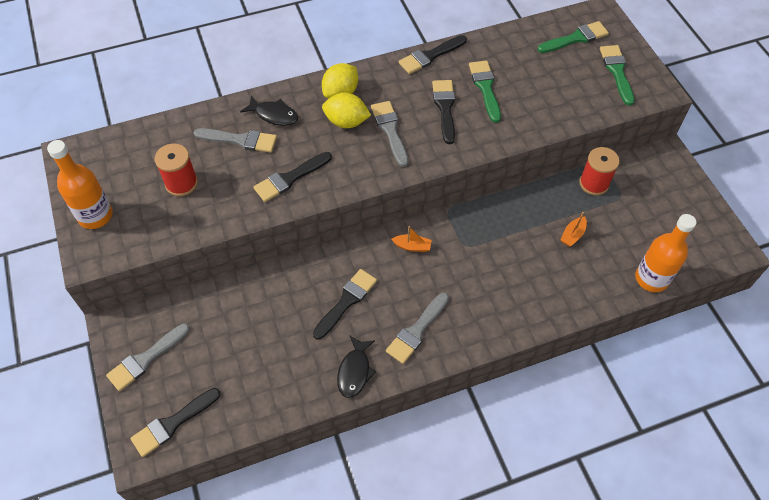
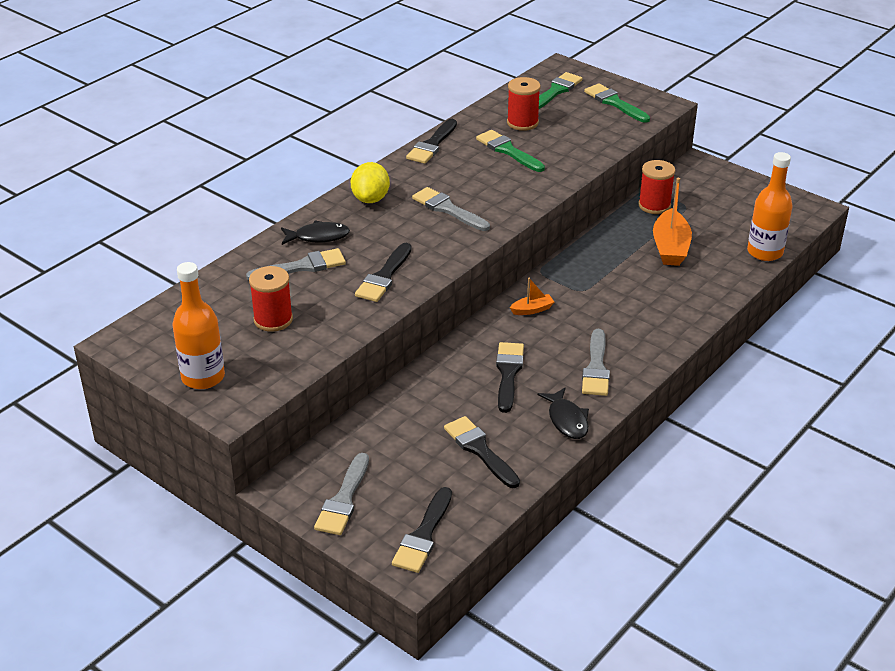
camera: 30 degrees left, 20 degrees down
yellow lemon [322,93,371,128] -> none
black brush [432,80,455,144] -> black brush moved to [444,416,520,488]
orange boat [560,212,587,247] -> orange boat [653,178,692,266], size x1.95
none -> red spool [507,77,540,131]

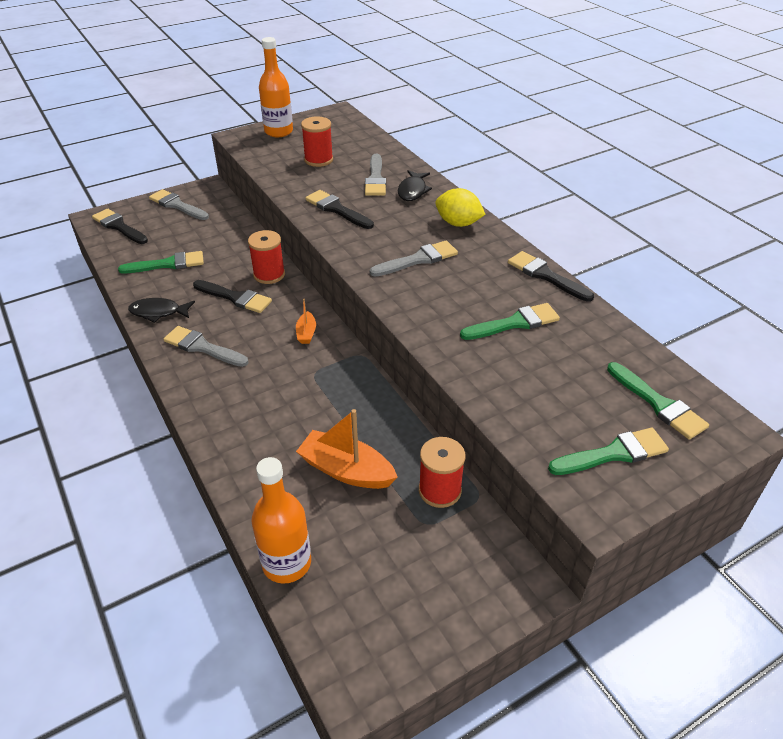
camera: 110 degrees right, 5 degrees up
black brush [444,416,520,488] -> green brush [118,251,204,273]
red spool [507,77,540,131] -> red spool moved to [248,230,285,284]

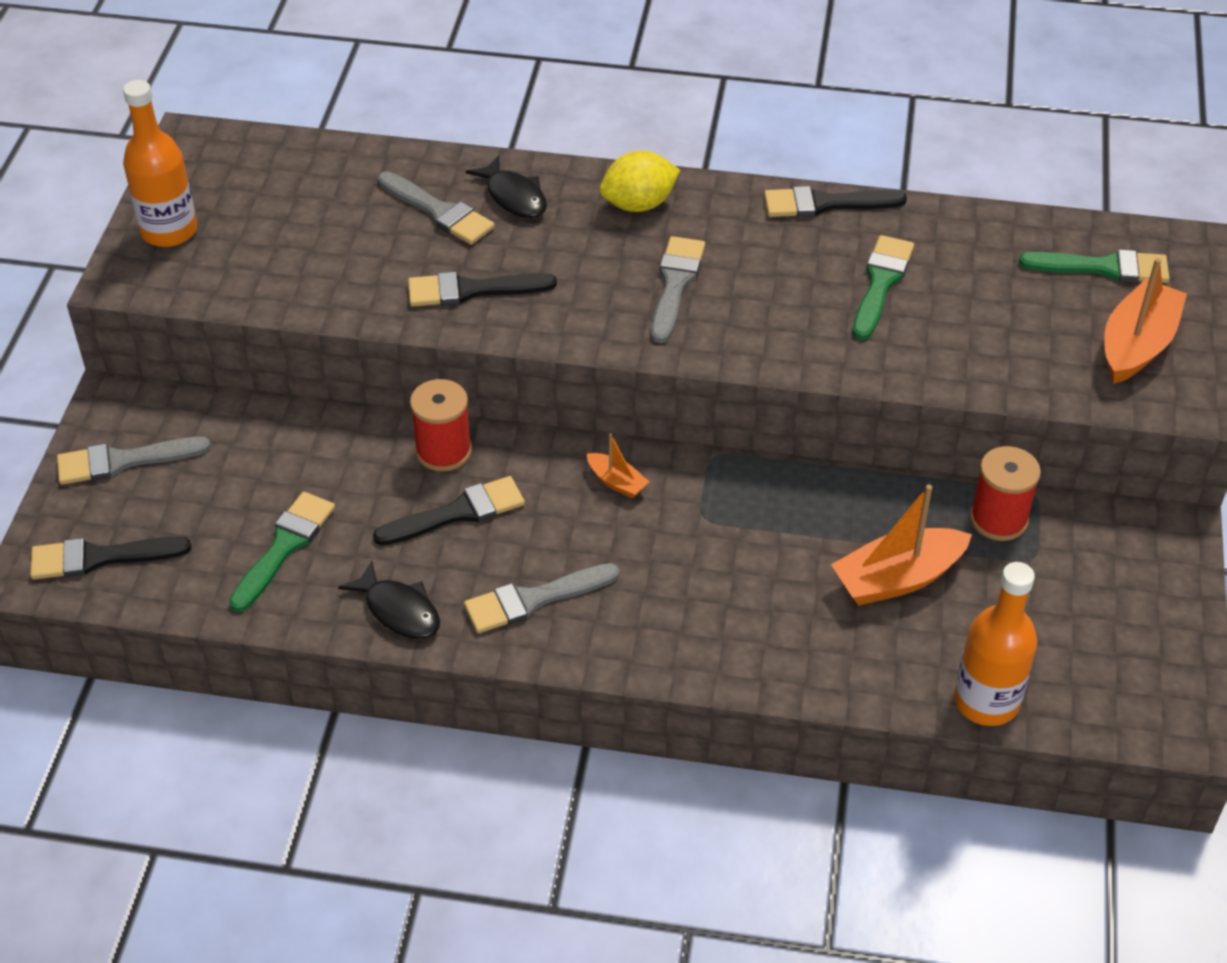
camera: 50 degrees left, 5 degrees up
black fish [128,298,195,323] -> black fish turned 90 degrees counterclockwise [338,561,440,639]
red spool [301,116,333,167] -> none
green brush [548,428,669,475] -> orange boat [1104,258,1187,384]

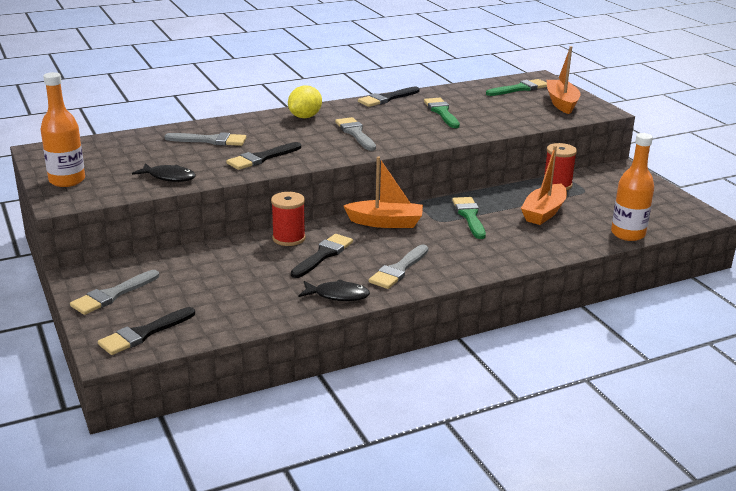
camera: 35 degrees left, 20 degrees down
green brush [229,492,335,612] -> green brush moved to [452,197,486,239]
black fish [466,156,547,218] -> black fish moved to [132,163,196,182]
orange boat [587,433,649,499] -> orange boat [343,156,423,228], size x1.95

